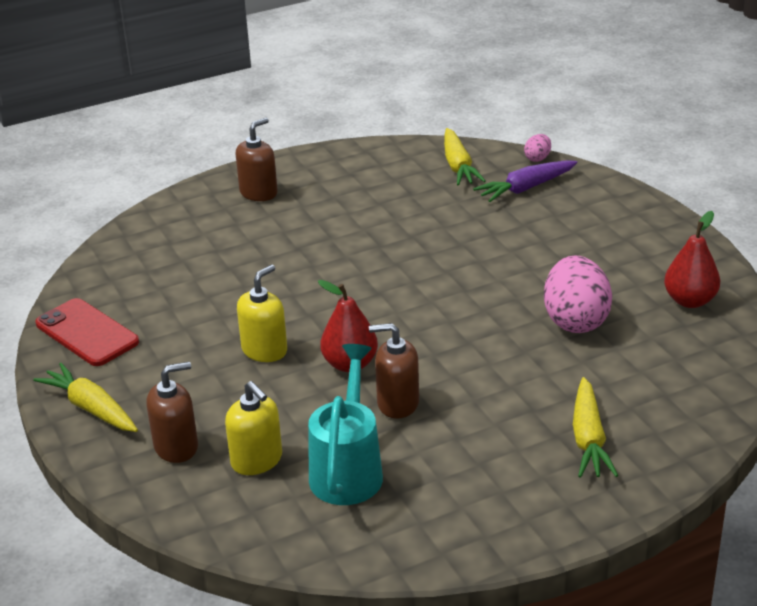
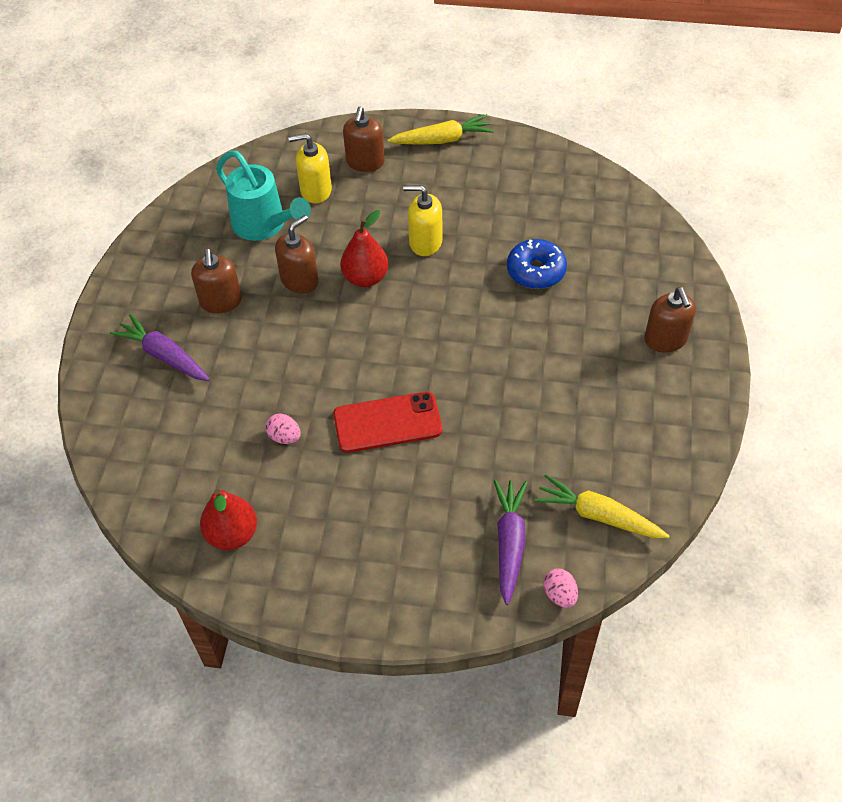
camera: 125 degrees right, 20 degrees up
red phone [35,298,139,366] -> red phone moved to [333,392,442,453]
yellow soap dispenser [237,265,287,362] -> yellow soap dispenser turned 120 degrees clockwise [403,185,443,256]
pink egg [544,256,612,333] -> pink egg [266,413,301,444], size x0.45
yellow carrot [573,377,618,478] -> purple carrot [110,314,210,381]
none -> brown soap dispenser [191,249,242,314]
none -> blue donut [507,239,567,289]

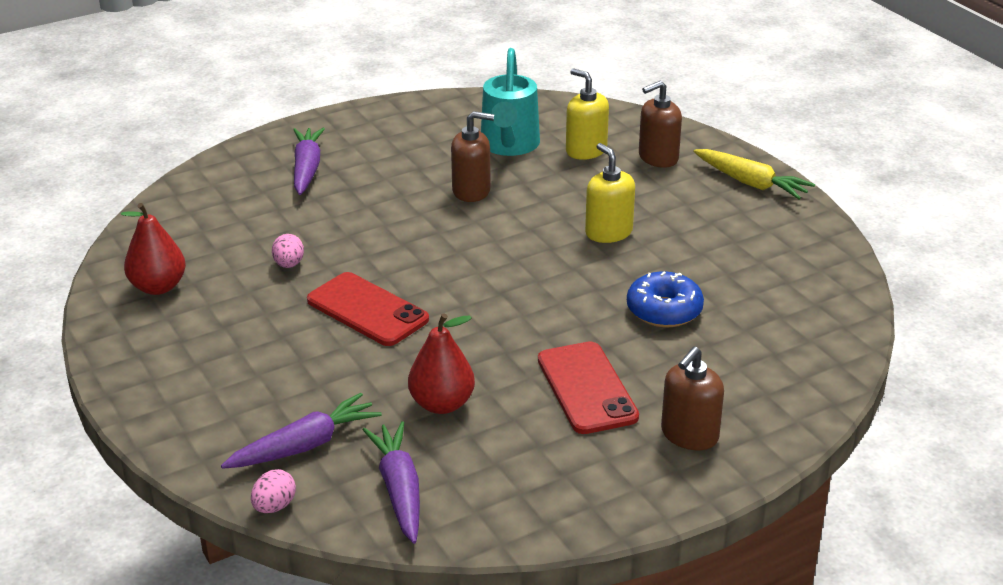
camera: 50 degrees right, 20 degrees down
brown soap dispenser [191,249,242,314] -> none
red pear [340,210,389,287] -> red pear moved to [408,313,475,414]
yellow carrot [534,475,670,538] -> purple carrot [363,421,420,544]
none -> red phone [538,341,639,434]

